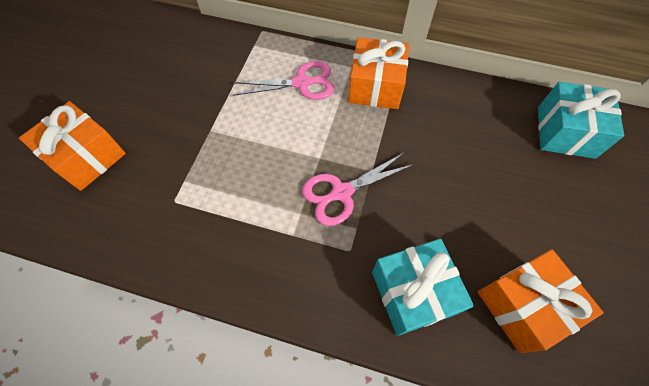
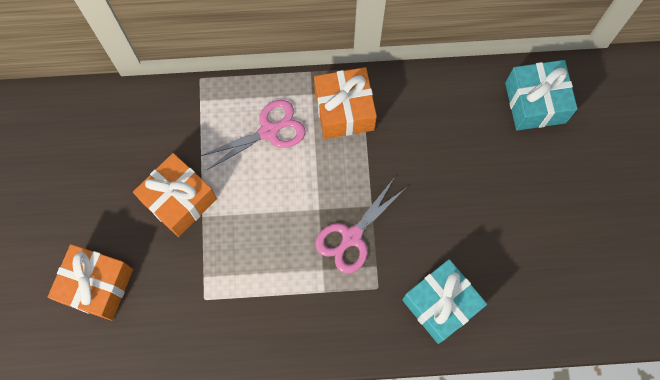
camera: 20 degrees left, 10 degrees up
orange gift [478,249,604,353] -> orange gift moved to [133,153,217,237]

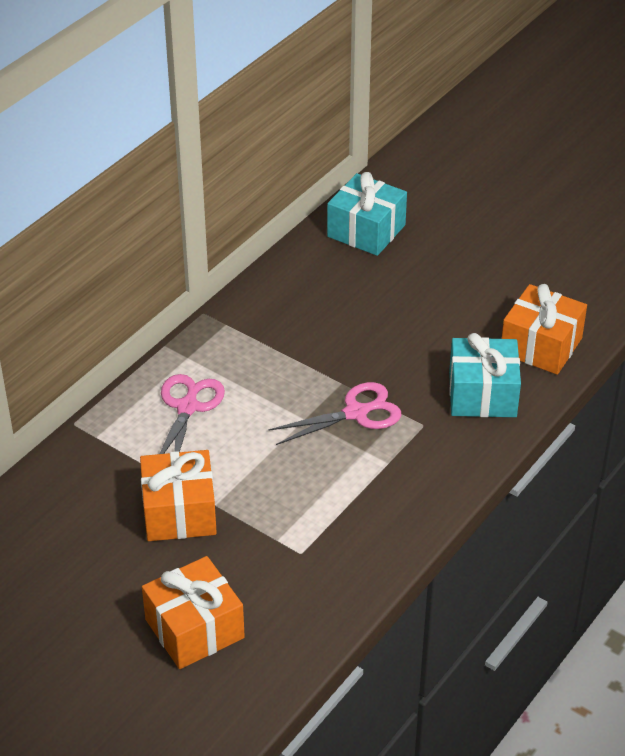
camera: 50 degrees left, 30 degrees down
orange gift [314,67,377,139] -> orange gift moved to [502,284,587,375]
pink scissors [315,177,407,274] -> pink scissors turned 105 degrees counterclockwise [268,382,402,445]

